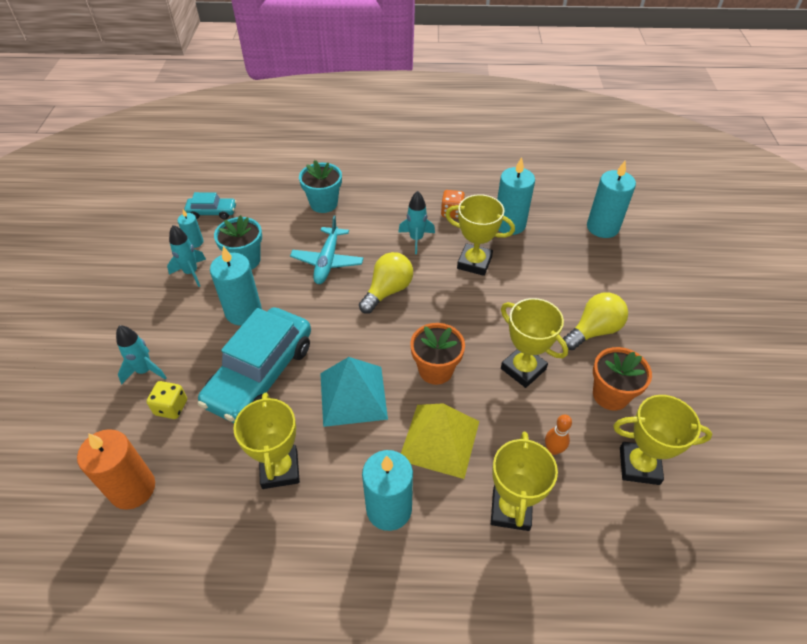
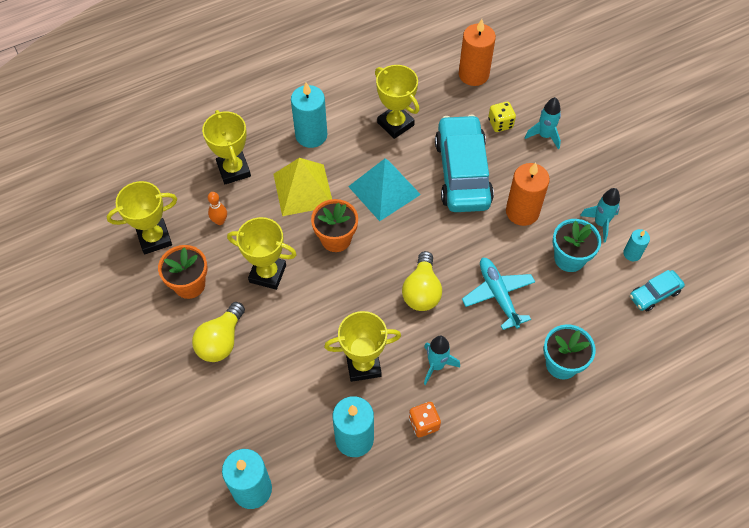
camera: 150 degrees right, 10 degrees up
turquoise candle [210,246,262,325] -> orange candle [506,163,550,226]

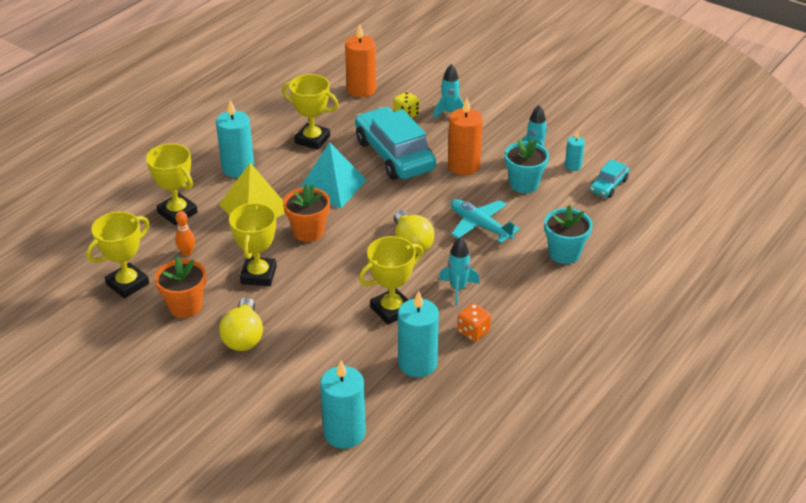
camera: 25 degrees left, 20 degrees down
yellow trophy [227,217,297,290] -> yellow trophy turned 75 degrees counterclockwise [229,202,277,286]

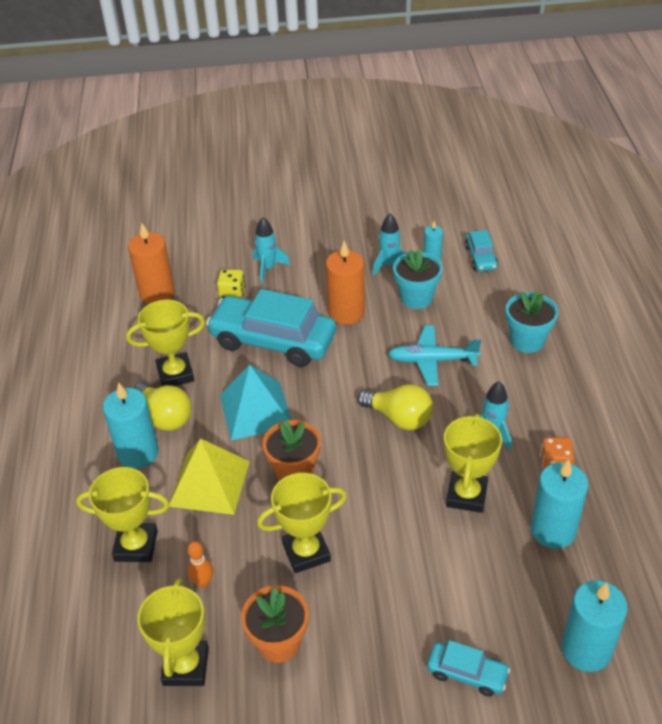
camera: 40 degrees left, 5 degrees up
yellow light bulb [219,297,263,351] -> yellow light bulb moved to [134,382,191,431]
yellow trophy [229,202,277,286] -> yellow trophy turned 75 degrees counterclockwise [257,473,347,573]
none -> turquoise car [427,640,510,697]

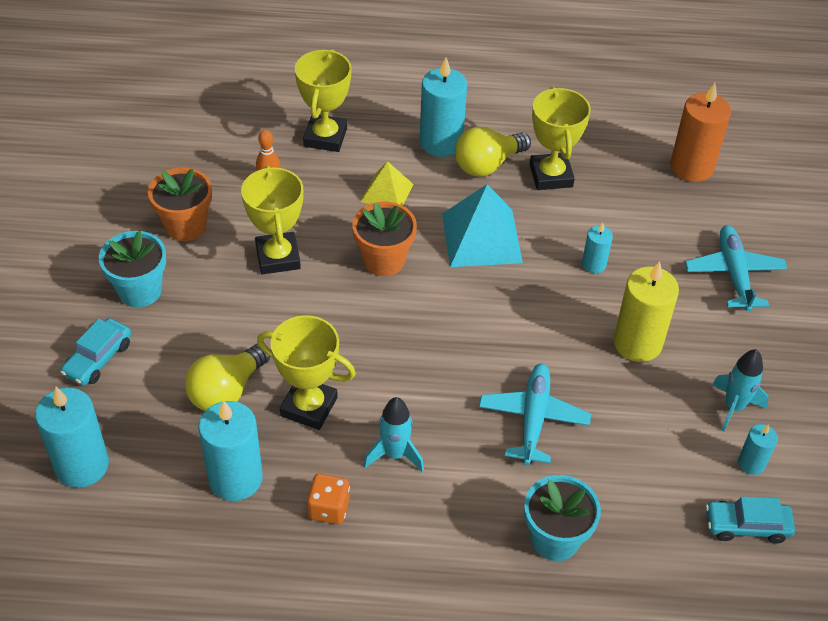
camera: 95 degrees right, 5 degrees up
yellow trophy [137,578,209,686] -> none
yellow pyramid [169,438,250,515] -> yellow pyramid [360,161,413,206], size x0.59
turquoise car [206,289,336,367] -> turquoise candle [582,223,613,274]
yellow dice [217,269,245,298] -> none
turquoise rocket [253,217,290,283] -> turquoise plane [685,225,787,312]
orange candle [326,241,365,325] -> yellow candle [613,261,679,362]
yellow light bulb [357,384,433,430] -> yellow light bulb moved to [185,344,270,411]
turquoise flower pot [393,249,443,309] -> turquoise flower pot moved to [99,231,166,307]

